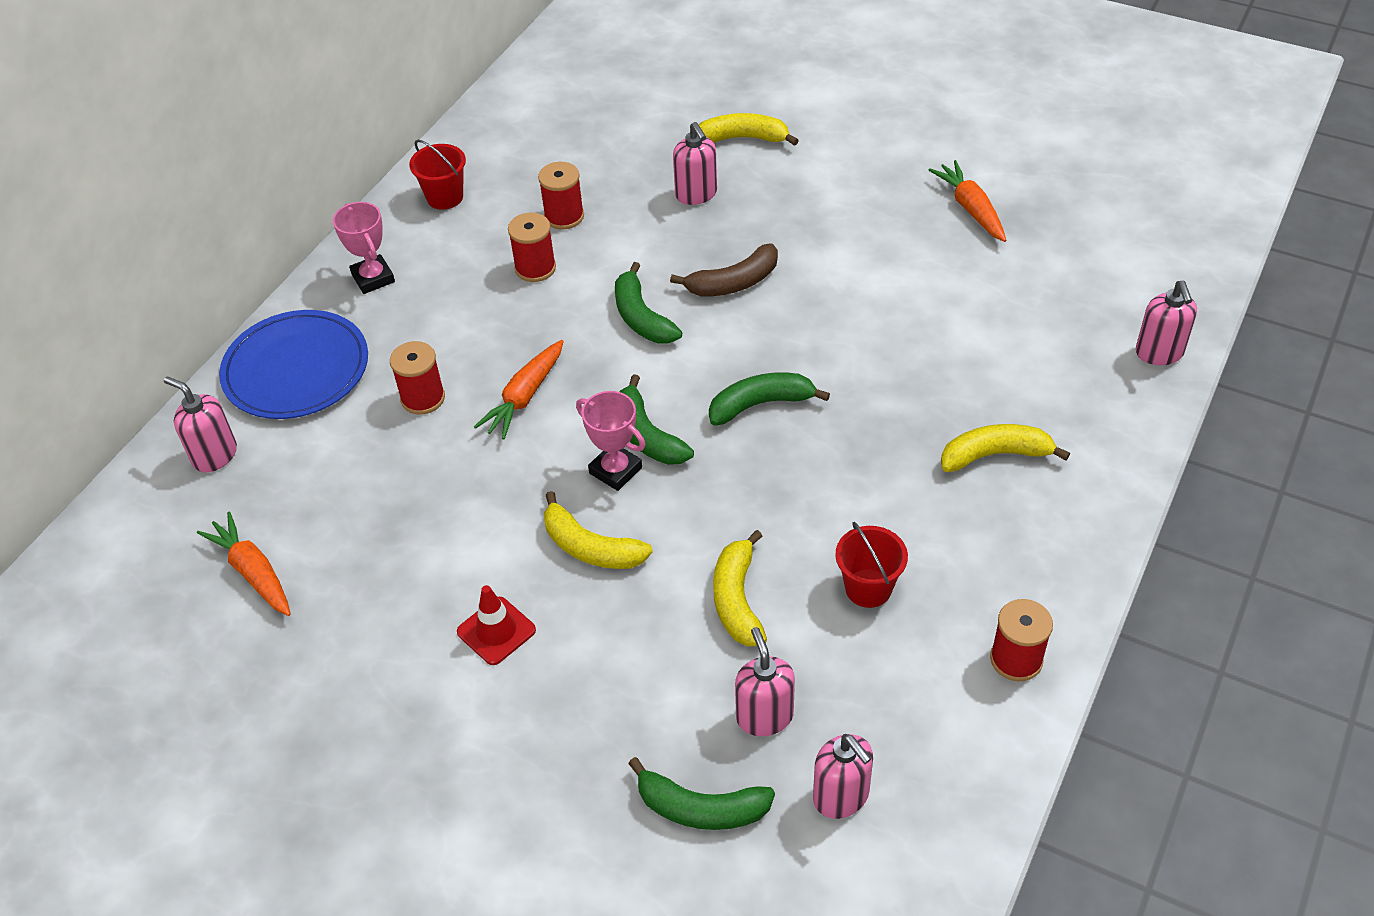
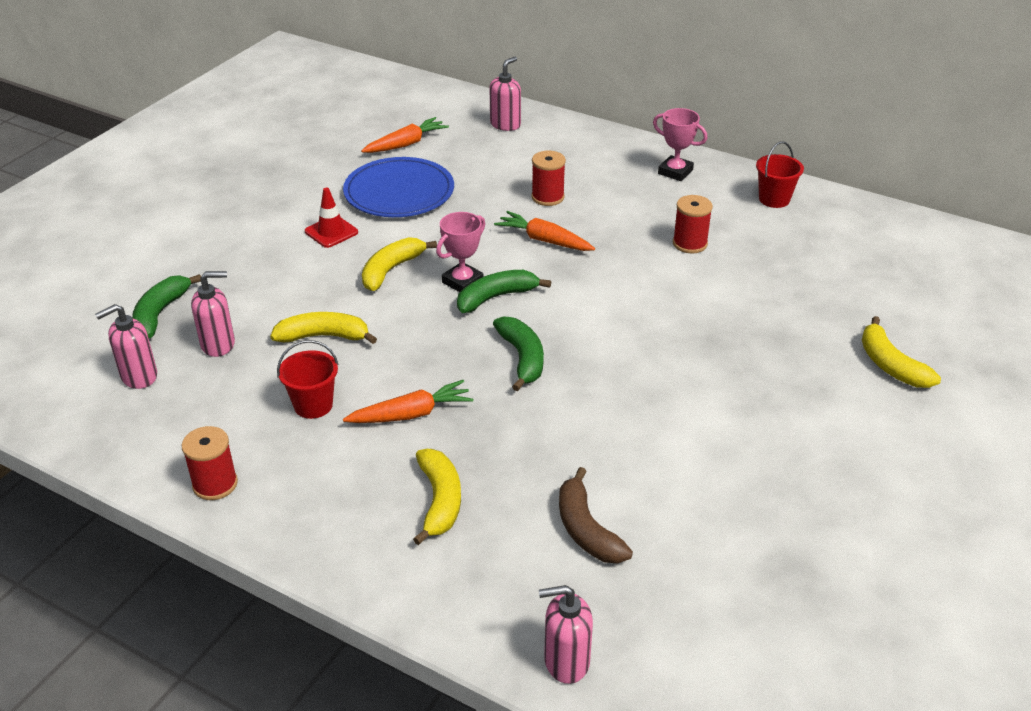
camera: 90 degrees right, 10 degrees down
blue plate [219,310,368,419] -> blue plate moved to [343,157,454,217]
pink trophy [333,202,395,294] -> pink trophy turned 60 degrees clockwise [653,108,707,181]
red spool [538,162,584,230] -> none
green banana [615,262,682,343] -> none
brown banana [670,243,778,297] -> brown banana moved to [559,467,633,564]
pink soap dispenser [673,122,717,205] -> none
yellow banana [699,113,799,146] -> yellow banana turned 150 degrees clockwise [862,316,941,388]
orange carrot [929,160,1006,242] -> orange carrot moved to [343,380,474,423]

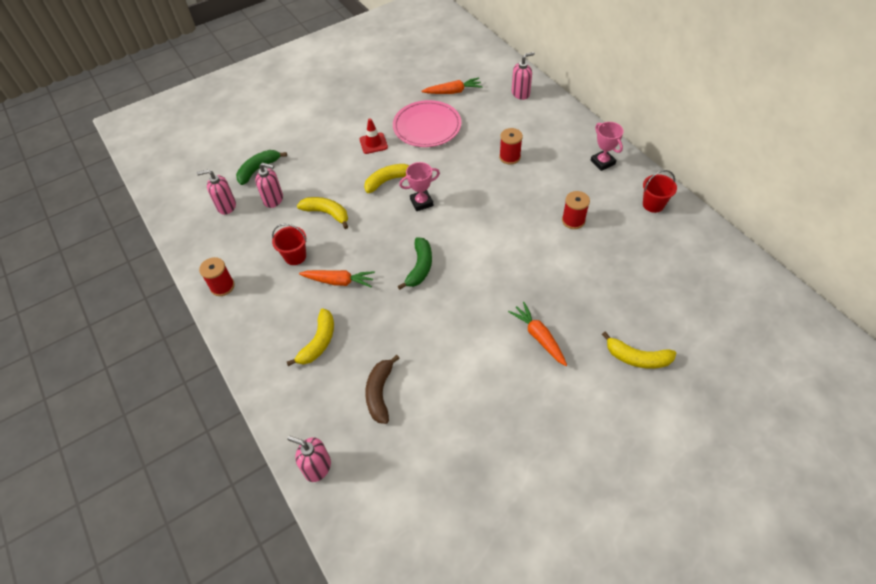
camera: 30 degrees right, 15 degrees up
blue plate [343,157,454,217] -> pink plate [393,100,461,147]
green banana [457,270,551,313] -> none
orange carrot [494,211,595,251] -> orange carrot moved to [508,302,567,366]
yellow banana [862,316,941,388] -> yellow banana turned 75 degrees counterclockwise [602,331,676,369]

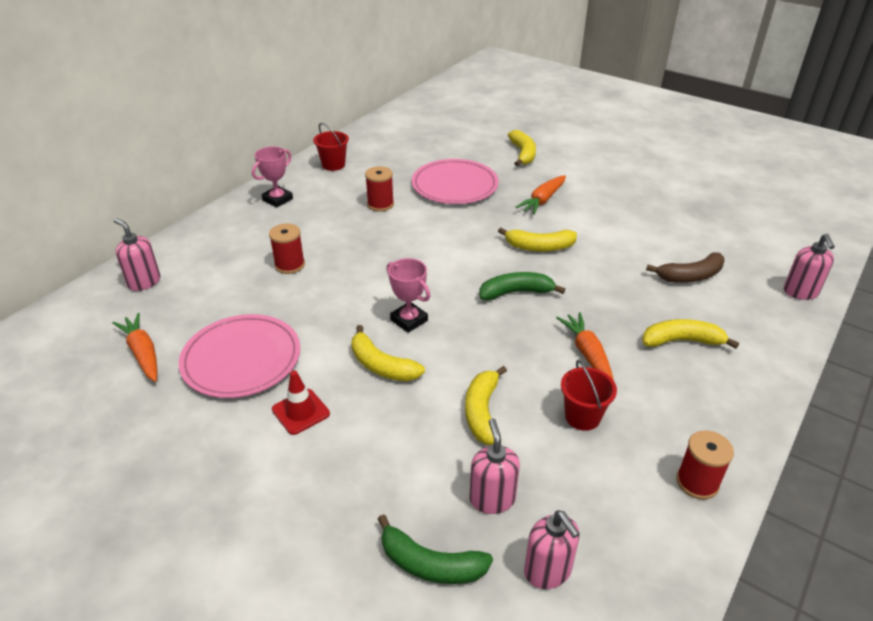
camera: 115 degrees left, 15 degrees down
none -> pink plate [412,159,499,204]
none -> yellow banana [498,228,577,252]

